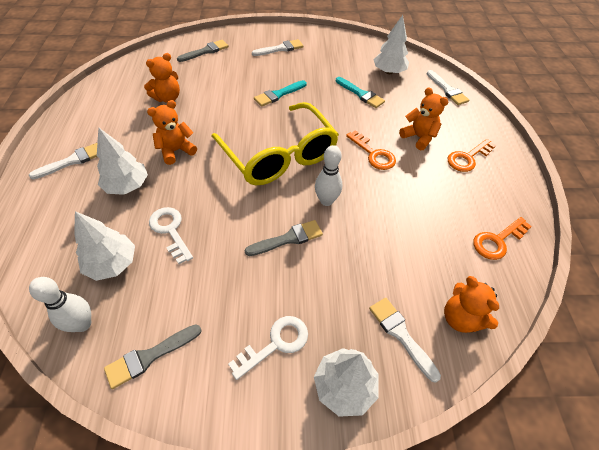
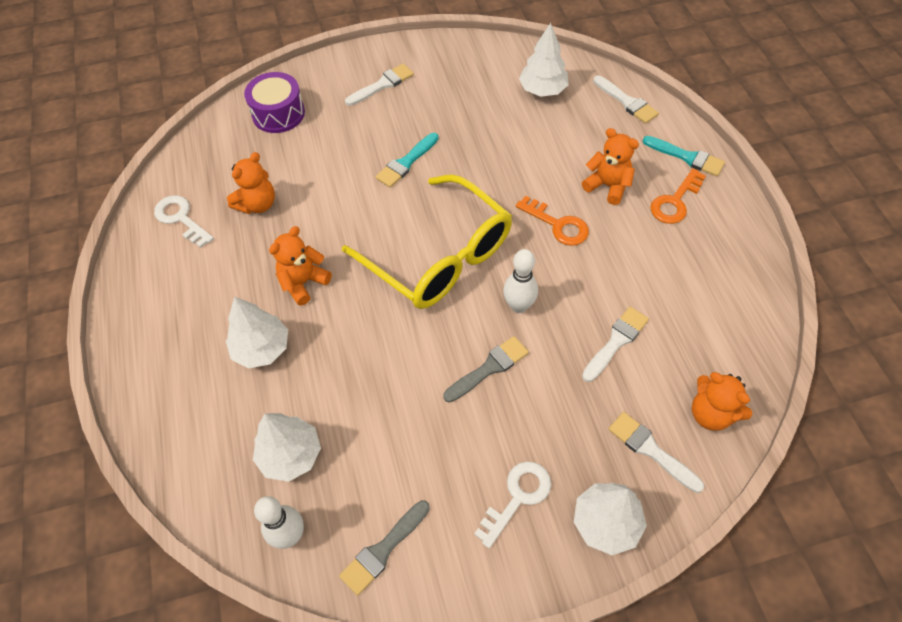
camera: 10 degrees left, 5 degrees up
white brush [29,143,97,180] -> white brush moved to [582,307,649,382]
white key [149,207,193,264] -> white key moved to [154,195,214,248]
grey brush [177,40,229,62] -> purple drum [244,72,305,133]
turquoise brush [336,77,385,108] -> turquoise brush moved to [643,136,725,176]
orange key [473,217,532,260] -> none

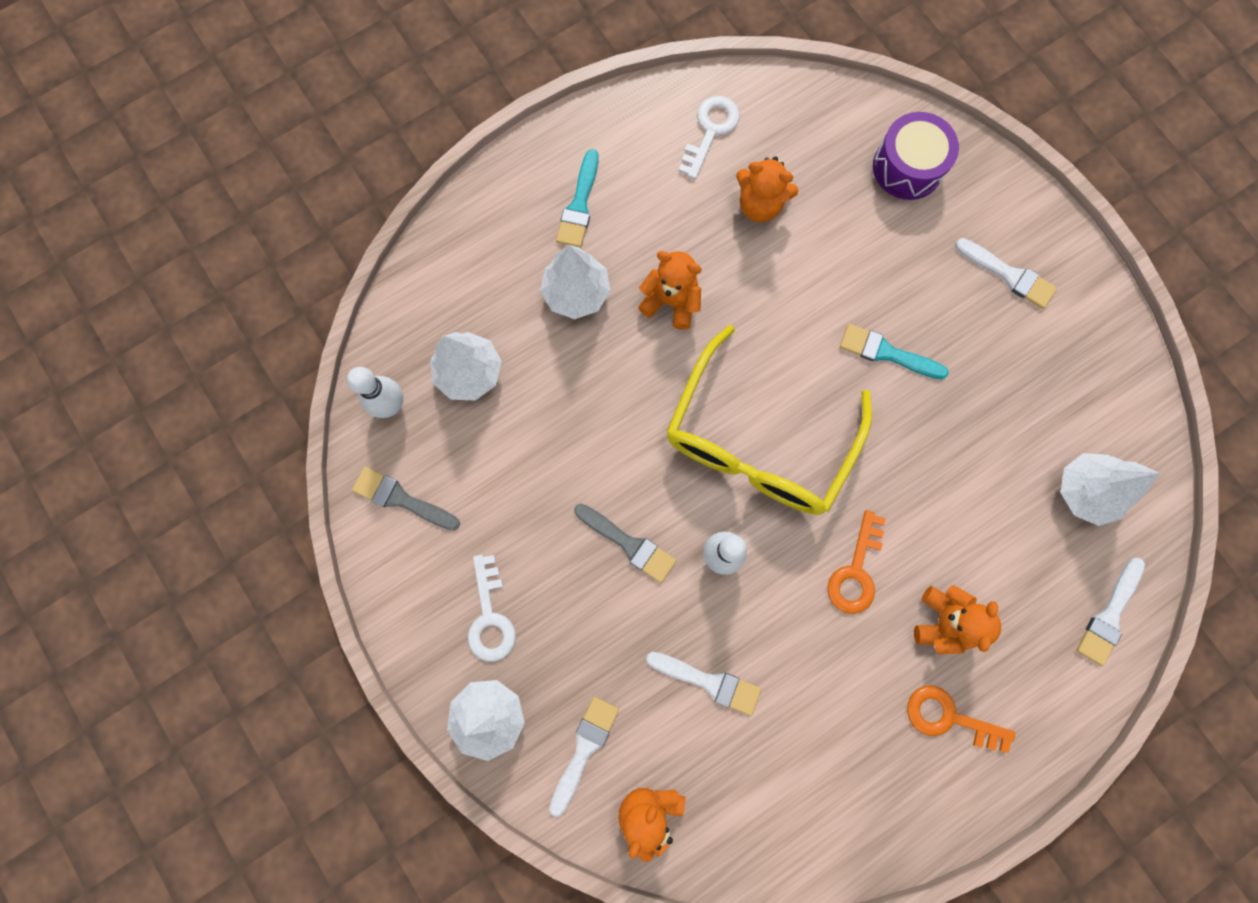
camera: 70 degrees right, 20 degrees up
white key [474,461,551,548] -> white key turned 60 degrees clockwise [468,555,516,662]
turquoise brush [643,136,725,176] -> turquoise brush moved to [556,149,599,248]

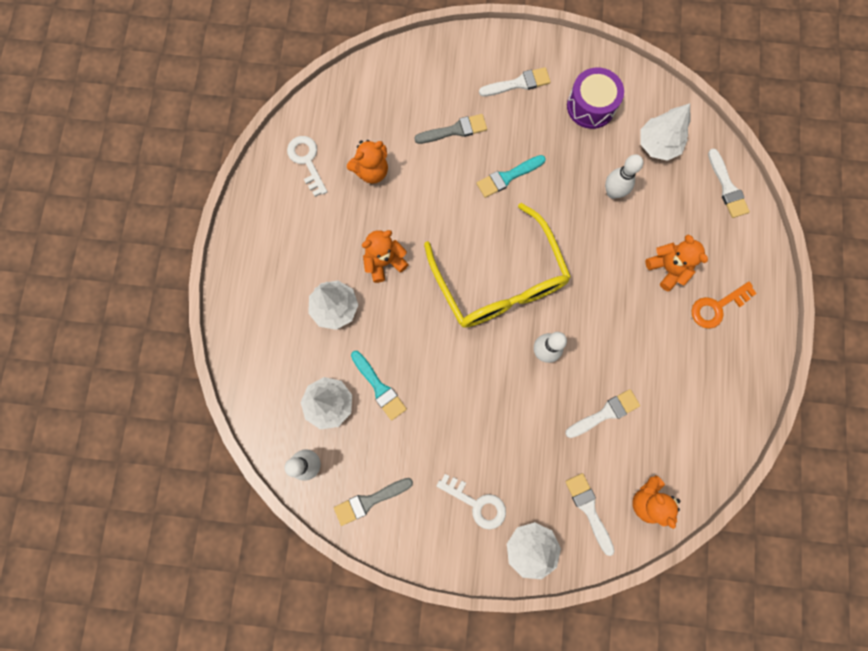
camera: 50 degrees left, 0 degrees up
turquoise brush [556,149,599,248] -> turquoise brush moved to [351,351,407,421]
grey brush [574,504,676,583] -> grey brush moved to [414,114,487,144]
orange key [827,510,886,614] -> none
purple drum [873,112,959,200] -> purple drum moved to [567,68,624,129]
none -> white bowling pin [605,154,643,199]

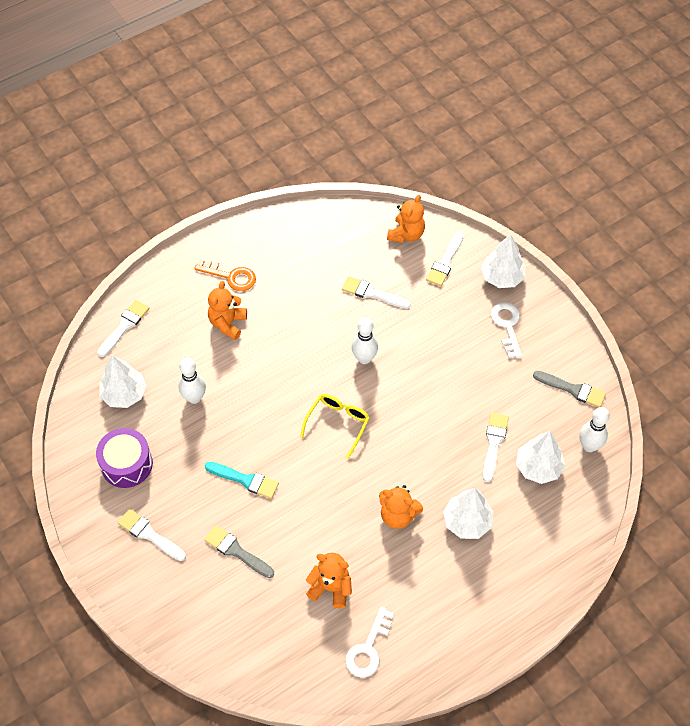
camera: 130 degrees left, 20 degrees down
turquoise brush [351,351,407,421] -> white brush [483,413,509,482]
yellow glasses [424,203,571,328] -> yellow glasses [300,394,370,459], size x0.49

